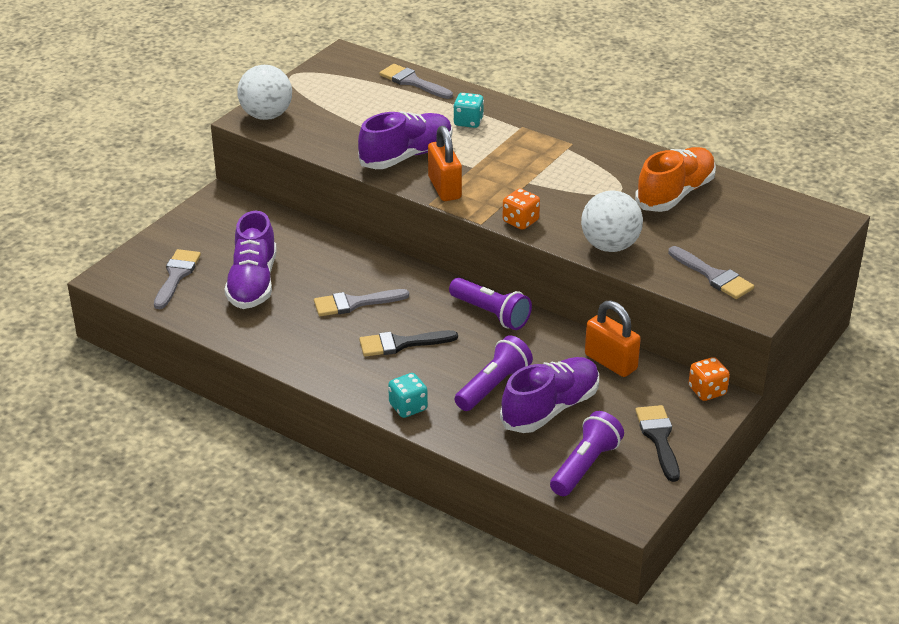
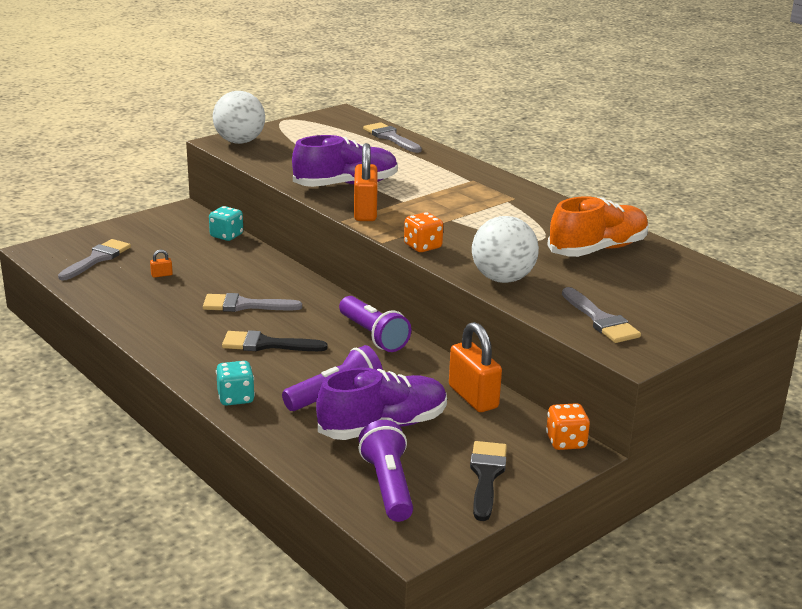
camera: 15 degrees right, 10 degrees down
purple shoe [224,211,277,309] -> orange padlock [150,250,173,278]
turquoise dice [453,93,484,128] -> turquoise dice moved to [209,206,243,241]
purple flashlight [550,411,624,496] -> purple flashlight turned 60 degrees counterclockwise [359,420,413,522]

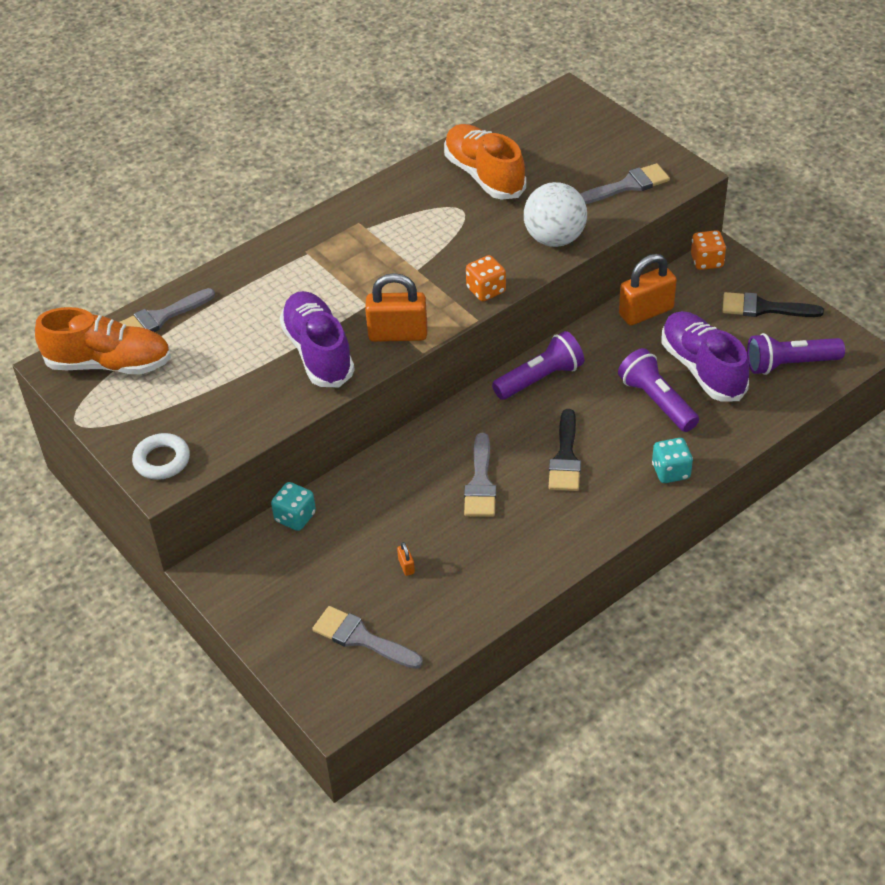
camera: 85 degrees left, 20 degrees up
white ball [213,91,265,144] -> white ring [132,433,190,480]
none -> orange shoe [35,307,171,374]

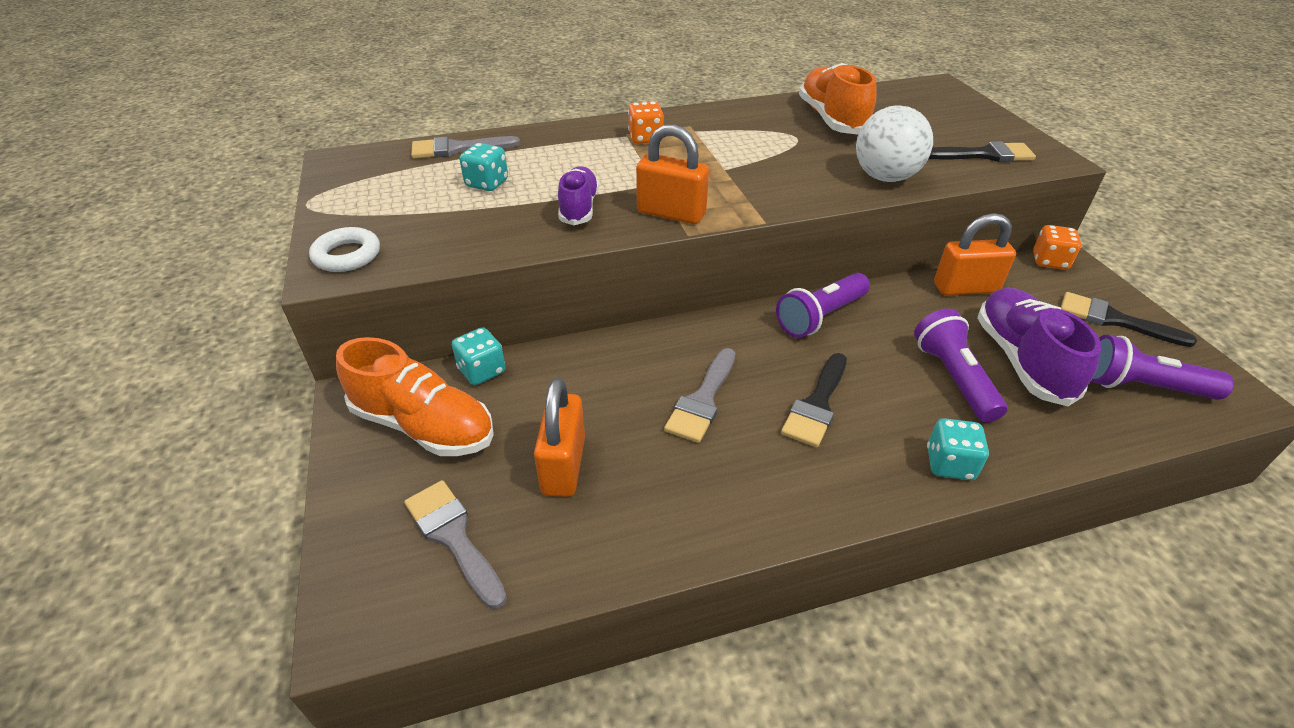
camera: 20 degrees right, 5 degrees down
orange shoe [35,307,171,374] -> orange shoe moved to [336,337,494,456]
purple shoe [279,291,355,387] -> purple shoe [558,166,599,225], size x0.63
orange padlock [397,542,415,576] -> orange padlock [534,378,585,497], size x2.49
orange dice [466,255,506,301] -> orange dice moved to [628,102,664,144]
purple flashlight [492,331,584,400] -> purple flashlight turned 150 degrees clockwise [776,273,870,338]
grey brush [581,163,670,204] -> black brush [929,141,1036,162]
none -> turquoise dice [459,143,508,191]

